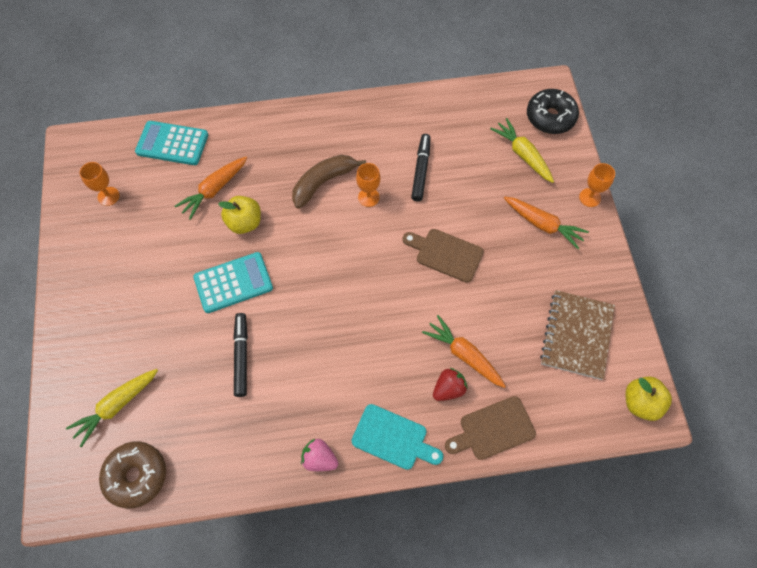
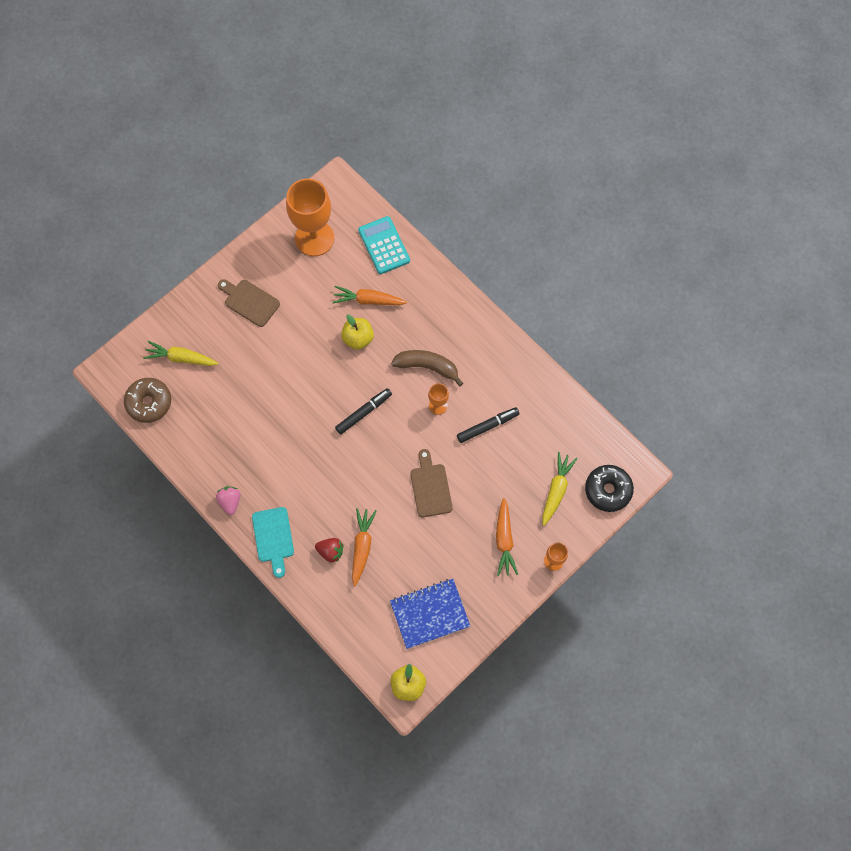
camera: 55 degrees right, 5 degrees up
orange goblet [80,162,120,206] -> orange goblet [286,178,334,256], size x2.21
turquoise calculator [193,252,273,313] -> none
black marker [233,313,248,397] -> black marker moved to [335,388,392,434]
brown cutting board [445,396,536,460] -> brown cutting board moved to [218,279,280,327]
brown notebook [540,290,615,380] -> blue notebook [390,579,470,649]

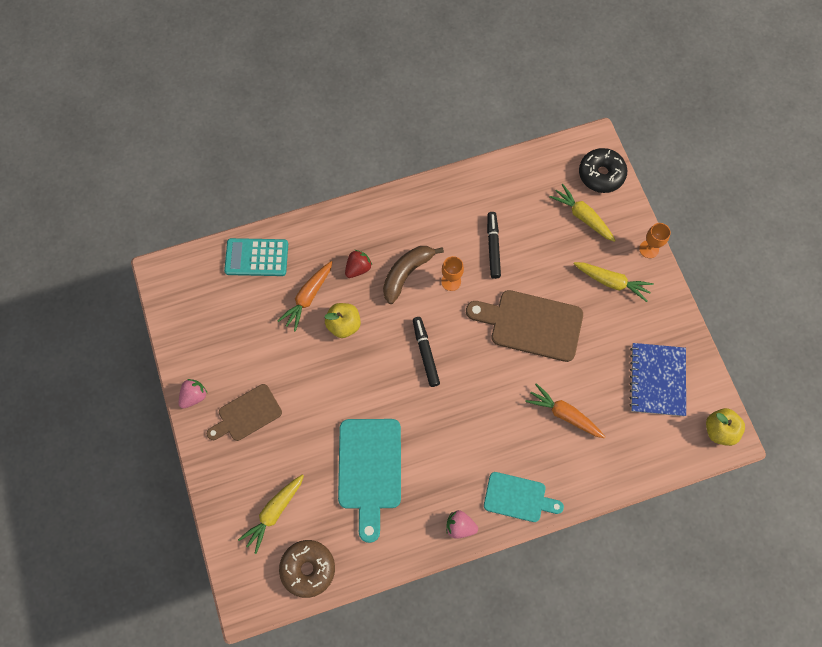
camera: 65 degrees left, 0 degrees up
orange goblet [286,178,334,256] -> none
red strawberry [315,538,343,563] -> red strawberry moved to [345,250,372,278]
brown cutting board [410,449,453,517] -> brown cutting board [466,290,583,362], size x1.58
orange carrot [496,498,518,576] -> yellow carrot [573,262,654,302]
none -> pink strawberry [179,379,207,409]
none -> turquoise cutting board [338,419,401,543]

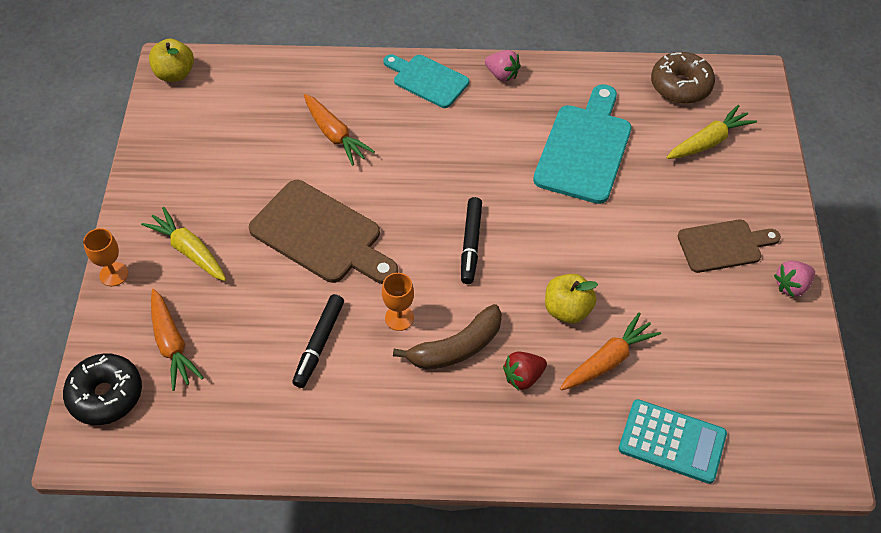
camera: 160 degrees left, 15 degrees down
yellow carrot [549,184,616,242] -> orange carrot [151,289,204,391]
blue notebook [630,343,686,416] -> none

